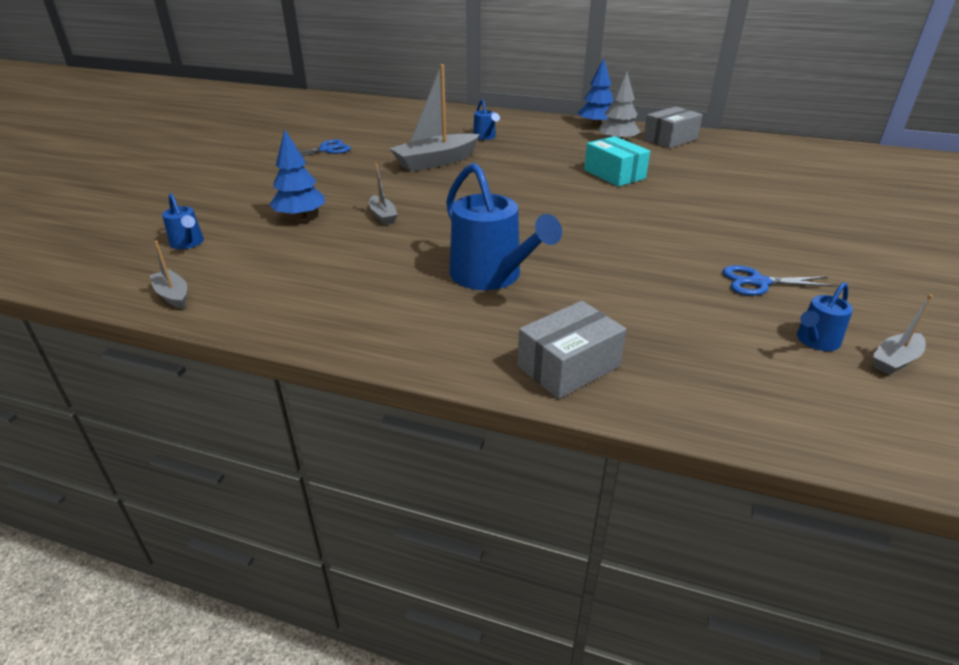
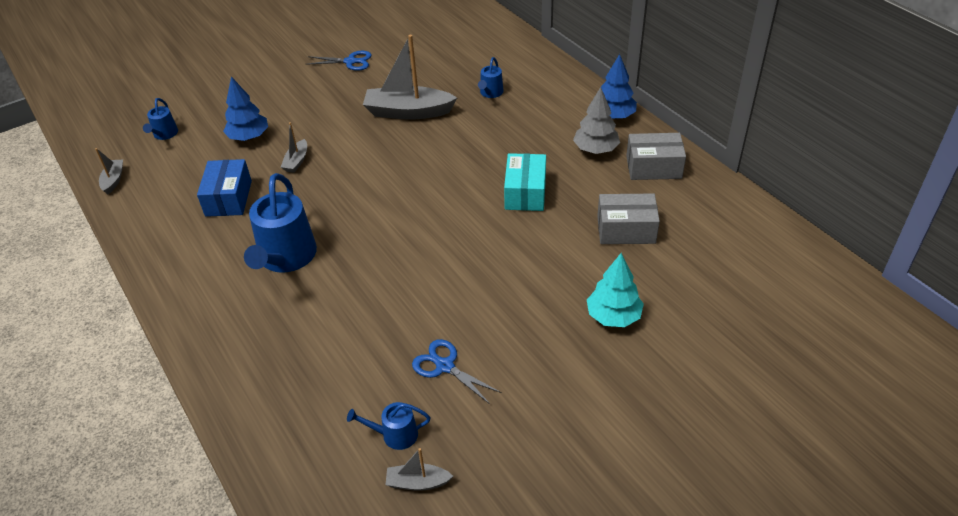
camera: 40 degrees right, 10 degrees up
grey box [517,301,626,399] -> grey box moved to [597,194,660,244]
none -> blue box [197,159,252,217]
none -> turquoise tree [587,253,644,327]

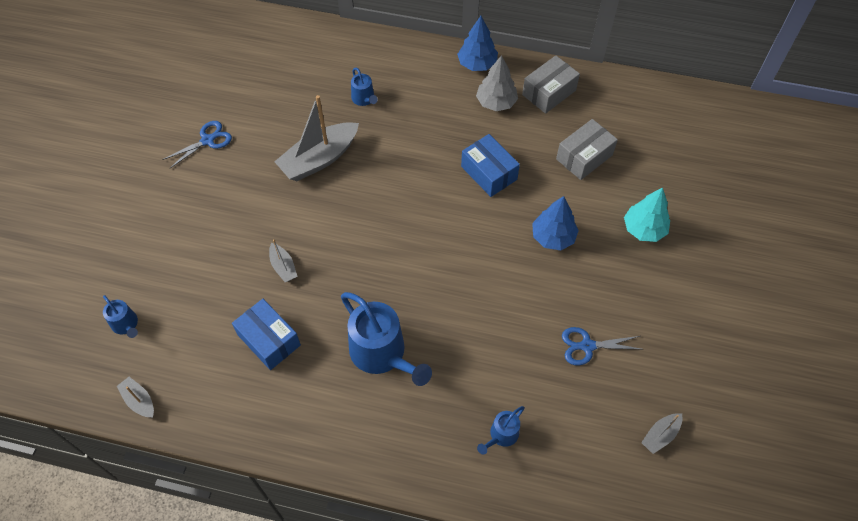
camera: 45 degrees left, 15 degrees up
blue tree [223,76,268,141] -> blue tree moved to [532,196,579,250]
blue watering can [347,402,430,450] -> blue watering can moved to [477,406,525,455]
turquoise box [504,153,546,211] -> blue box [461,134,520,197]

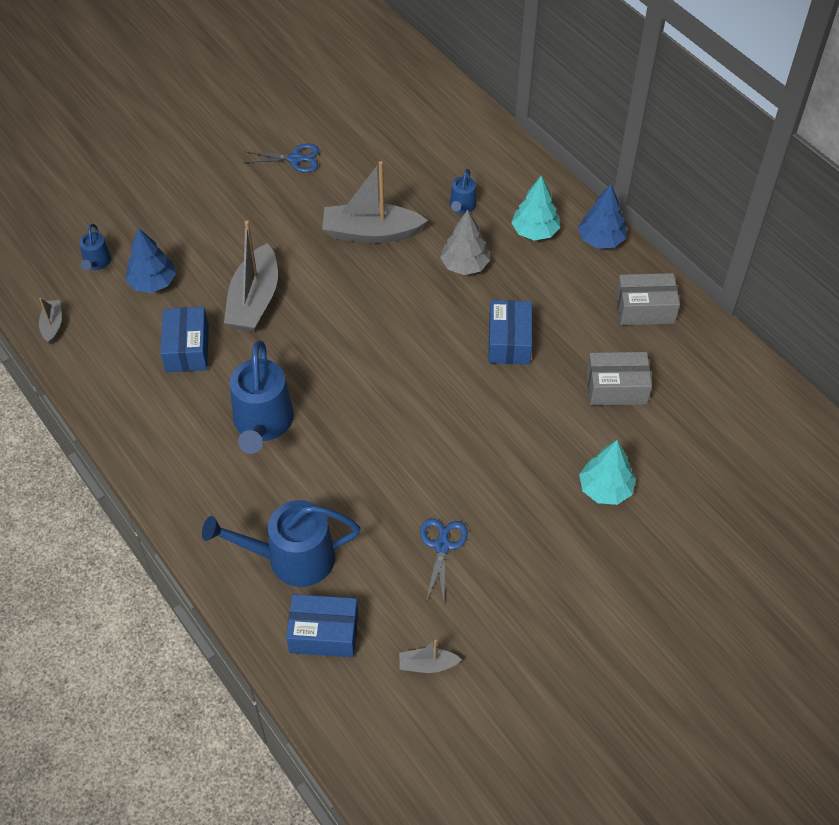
camera: 40 degrees right, 5 degrees down
grey boat [269,239,298,282] -> grey boat [224,221,278,332], size x2.09
grey tree [476,55,518,111] -> grey tree moved to [440,210,490,275]
blue watering can [477,406,525,455] -> blue watering can [202,500,361,587], size x2.02
blue tree [532,196,579,250] -> blue tree moved to [125,228,176,293]
blue scissors [562,327,641,365] -> blue scissors turned 60 degrees clockwise [420,518,468,601]
none -> blue box [286,594,358,657]
none -> turquoise tree [511,175,560,240]

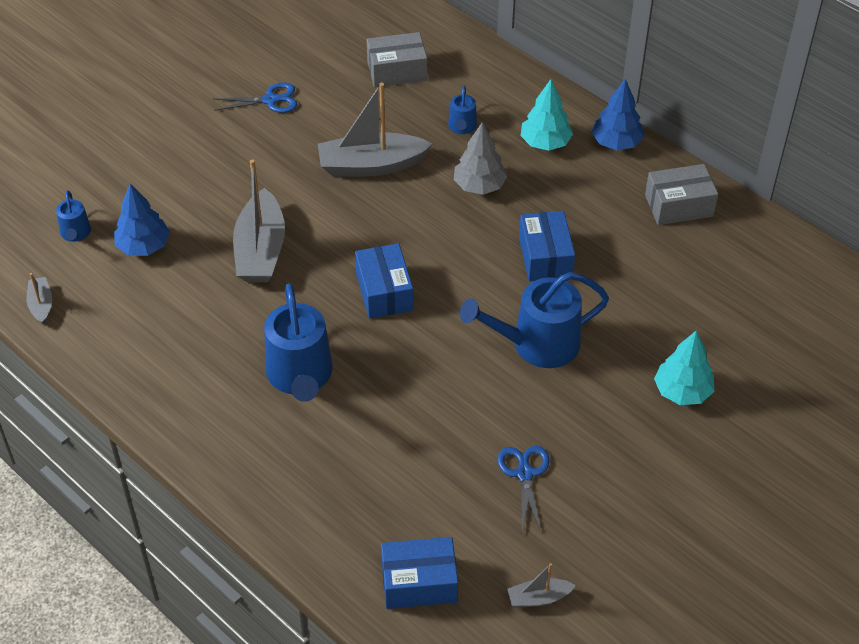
camera: 10 degrees left, 5 degrees down
blue box [160,307,209,372] -> blue box moved to [355,243,413,319]
blue watering can [202,500,361,587] -> blue watering can moved to [460,272,609,368]
grey box [586,352,652,405] -> grey box moved to [367,32,427,88]

